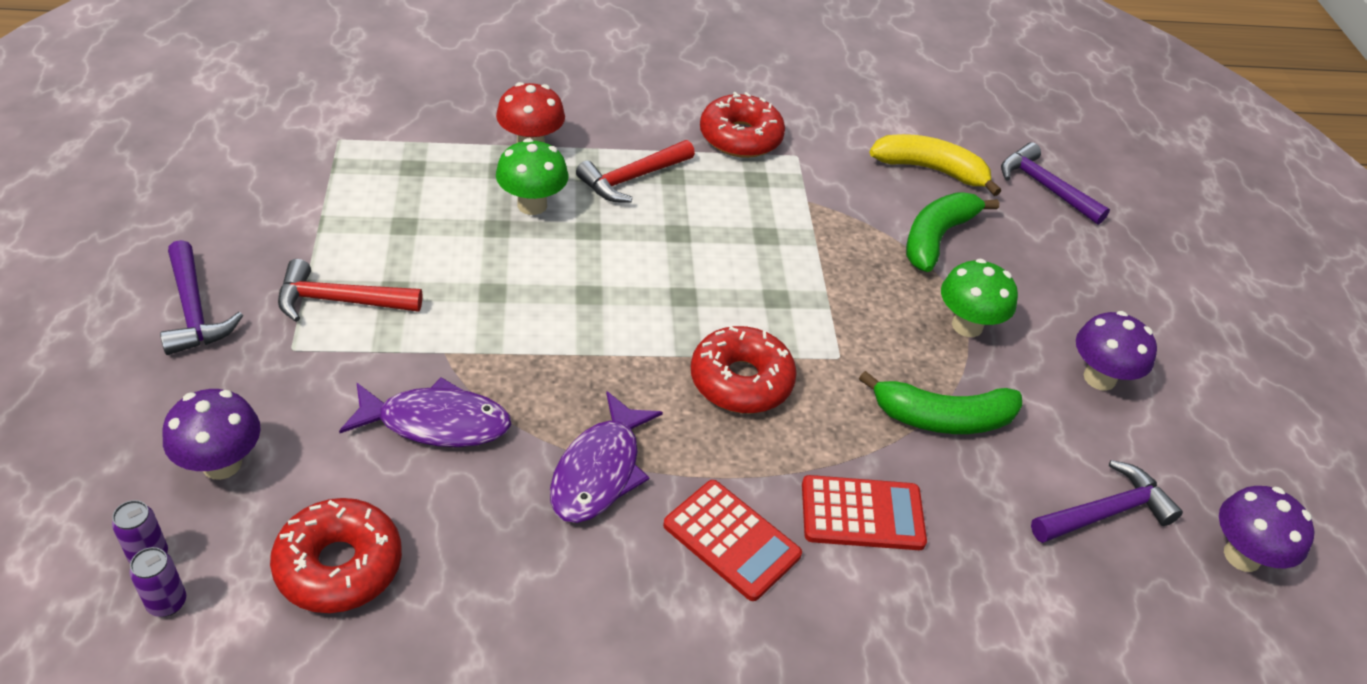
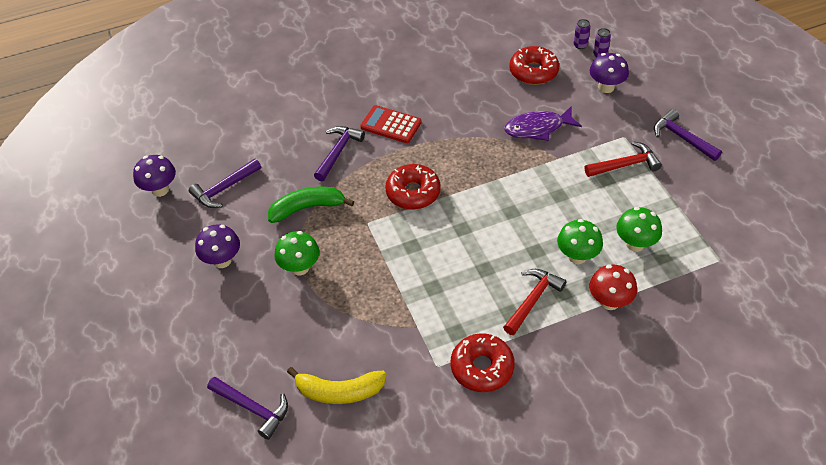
camera: 170 degrees right, 5 degrees up
purple fish [550,391,663,523] -> none
red calculator [802,475,927,550] -> purple hammer [314,126,365,182]
green banana [906,193,999,272] -> none
none -> green mushroom [616,207,662,252]

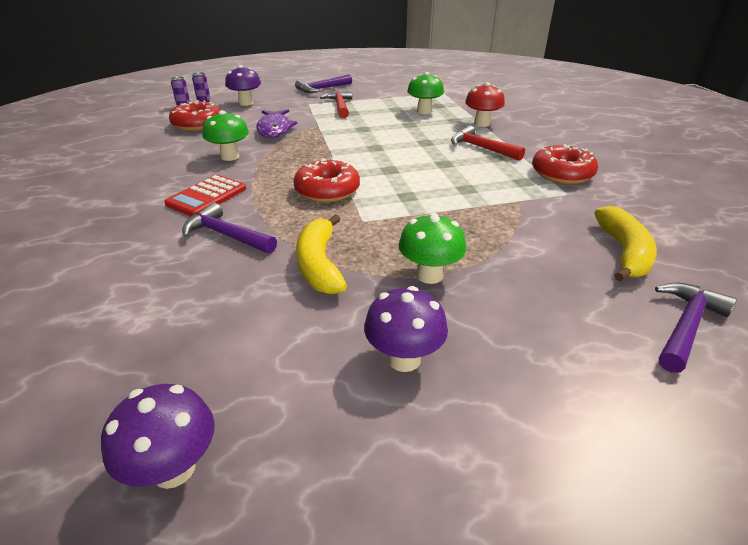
camera: 85 degrees left, 15 degrees down
purple hammer [189,158,261,208] -> none
green banana [268,187,354,223] -> yellow banana [296,214,347,294]
green mushroom [557,219,603,264] -> green mushroom moved to [203,110,249,161]

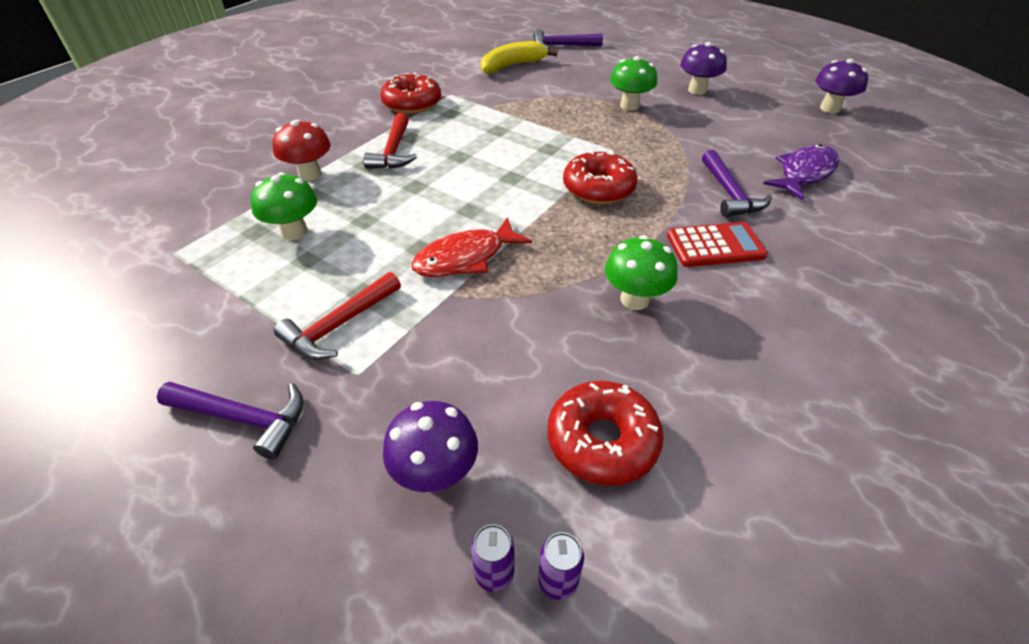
camera: 130 degrees left, 10 degrees up
purple fish [256,109,297,138] -> purple fish moved to [763,144,839,200]
yellow banana [296,214,347,294] -> none
none -> red fish [411,217,532,277]

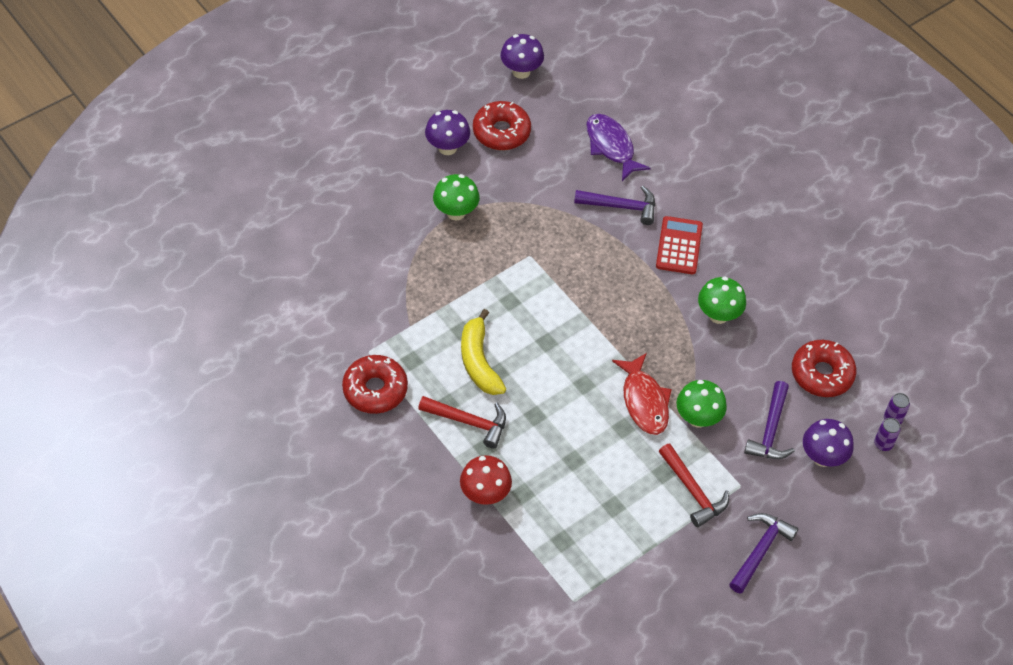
camera: 75 degrees left, 10 degrees up
green mushroom [251,172,317,240] -> green mushroom moved to [676,380,727,428]
yellow banana [481,41,557,74] -> yellow banana moved to [461,309,506,395]
purple hammer [533,29,603,49] -> purple hammer moved to [744,381,795,459]
red donut [563,151,638,204] -> red donut moved to [473,101,531,150]

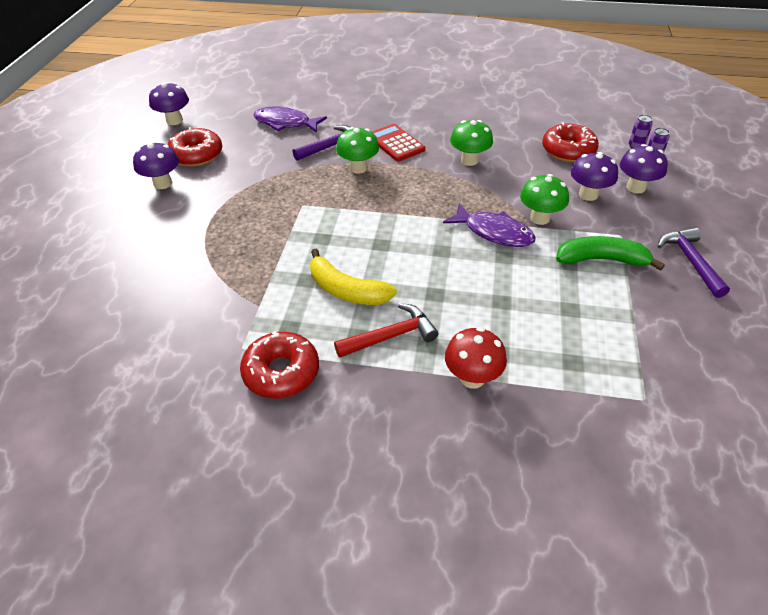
camera: 40 degrees left, 10 degrees down
green mushroom [433,174,480,221] -> green mushroom moved to [336,127,379,174]
red fish [612,353,672,435] -> purple fish [443,203,536,247]
red hammer [659,443,729,527] -> green banana [556,236,665,271]
purple hammer [744,381,795,459] -> purple mushroom [571,152,618,201]

